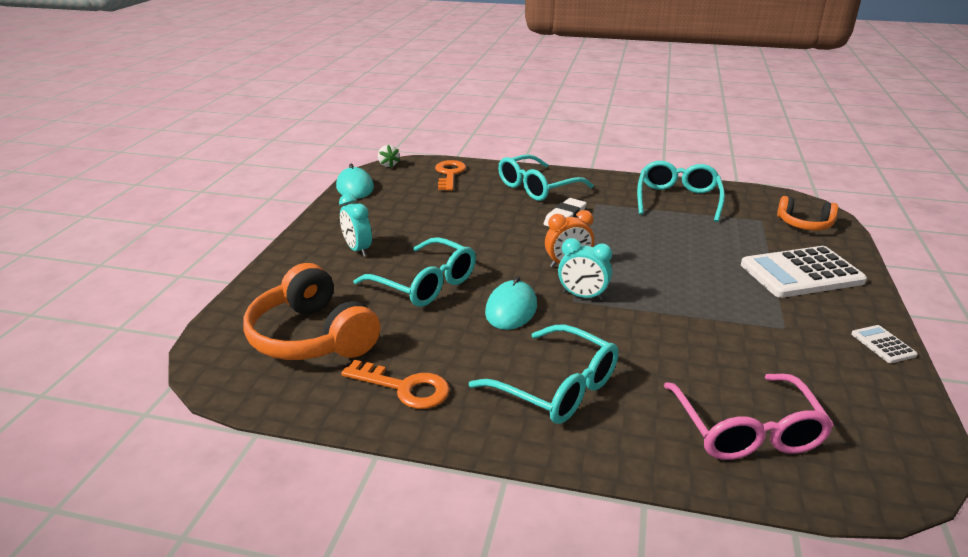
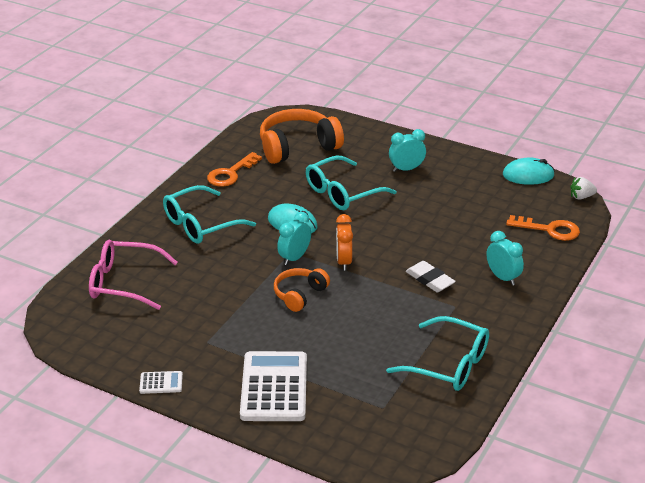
camera: 105 degrees right, 5 degrees up
turquoise glasses [498,154,594,201] -> turquoise clock [486,231,524,285]
orange headphones [777,196,838,231] -> orange headphones moved to [274,268,330,312]

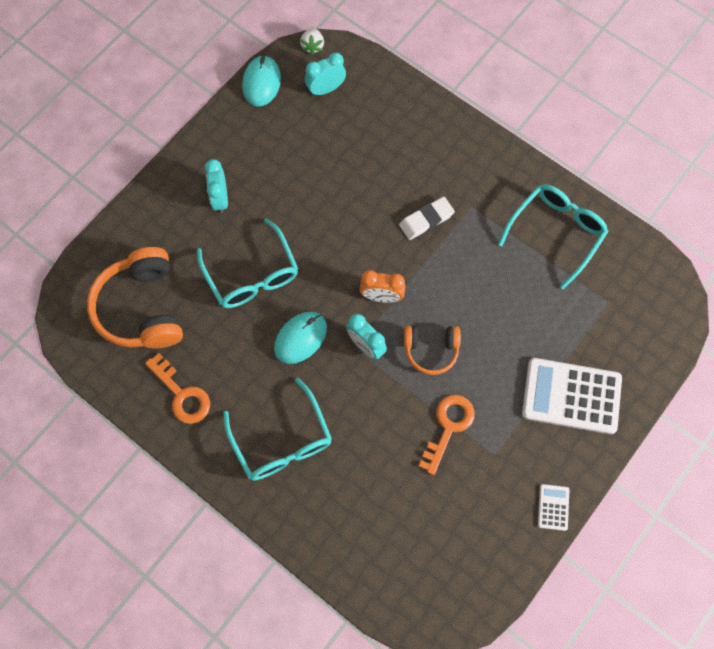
camera: 80 degrees left, 35 degrees up
pink glasses [89,240,178,310] -> none
orange headphones [274,268,330,312] -> orange headphones turned 45 degrees counterclockwise [404,326,461,375]
turquoise clock [486,231,524,285] -> turquoise clock moved to [305,52,346,96]
orange key [506,215,580,241] -> orange key moved to [419,395,475,475]

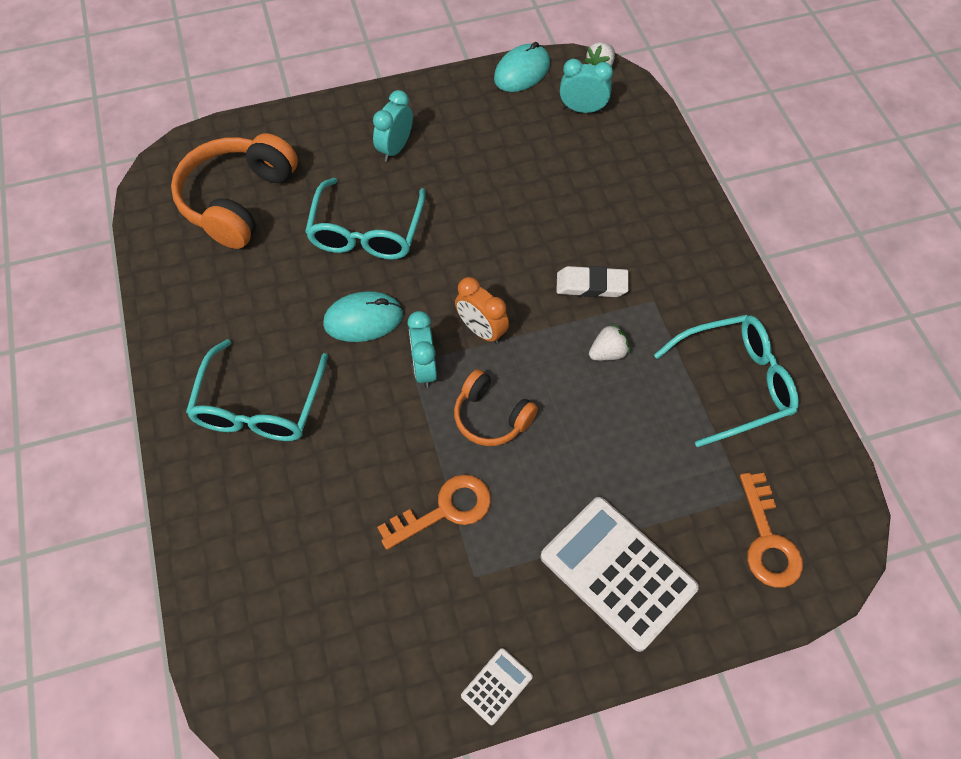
camera: 35 degrees right, 10 degrees down
orange key [145,353,210,424] -> orange key moved to [740,473,803,588]
none -> white strawberry [589,323,630,361]

